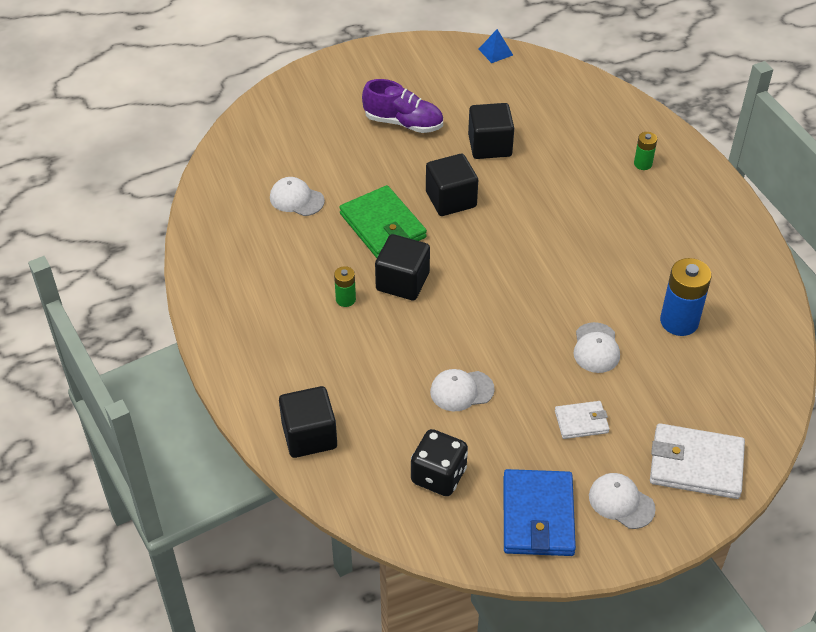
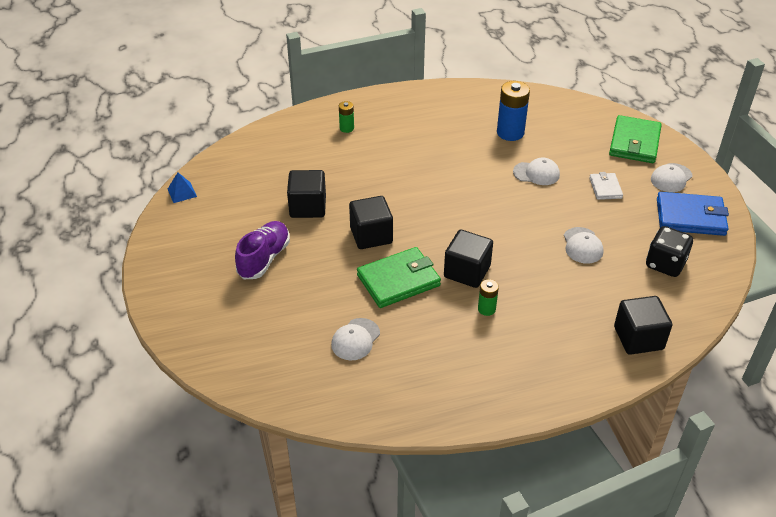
camera: 85 degrees left, 5 degrees down
white wallet [650,423,745,499] -> green wallet [609,115,662,163]

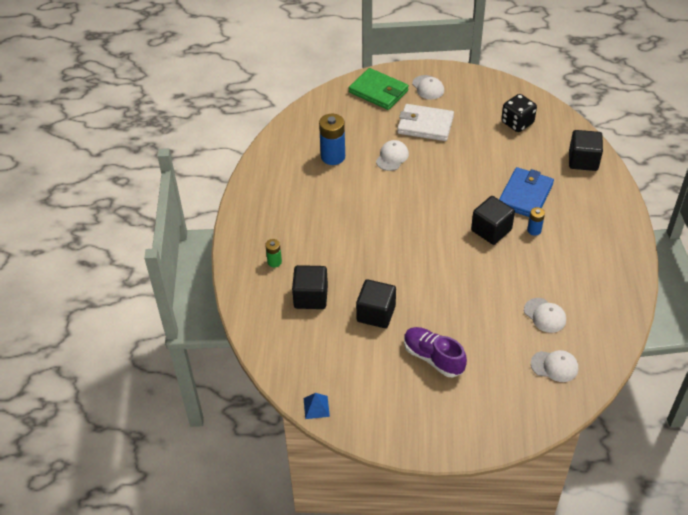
camera: 70 degrees left, 5 degrees up
black cube [349,196,393,249] -> black cube moved to [292,265,328,309]
green wallet [357,247,441,308] -> none
green battery [478,279,499,316] -> blue battery [527,207,545,236]
white cap [564,227,603,264] -> white cap moved to [531,350,578,382]
white wallet [589,172,623,200] -> white wallet [397,104,454,141], size x1.81
blue wallet [657,192,729,236] -> blue wallet moved to [499,167,554,217]

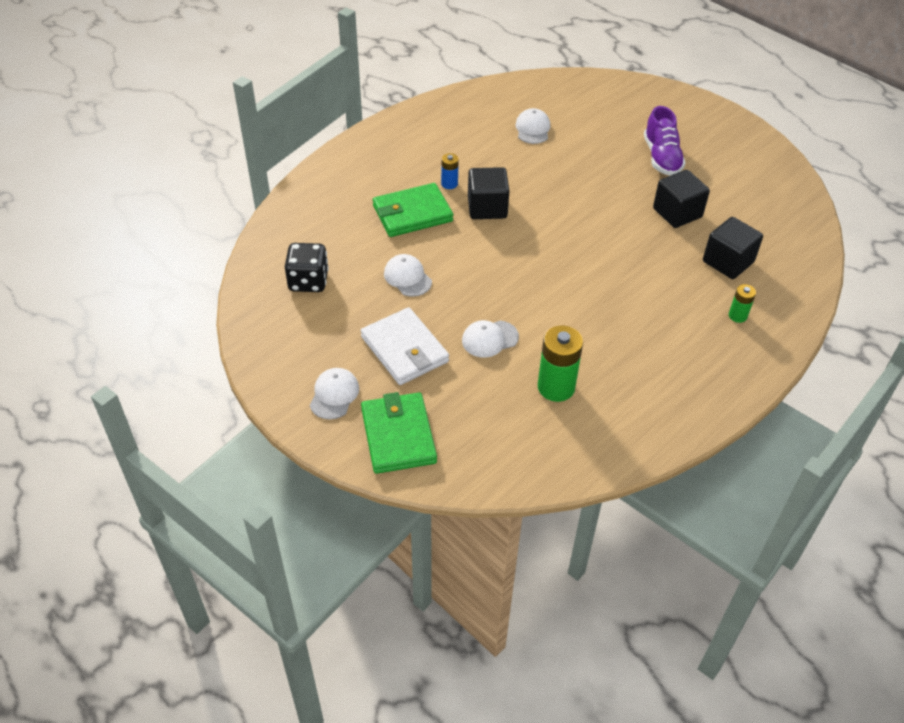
camera: 140 degrees left, 0 degrees up
blue pyramid [304,393,330,419] -> none
blue battery [319,114,345,165] -> green battery [538,326,583,402]
blue wallet [499,167,554,217] -> green wallet [373,183,453,237]
white cap [531,350,578,382] -> white cap moved to [384,254,432,297]
black cube [569,130,603,171] -> none

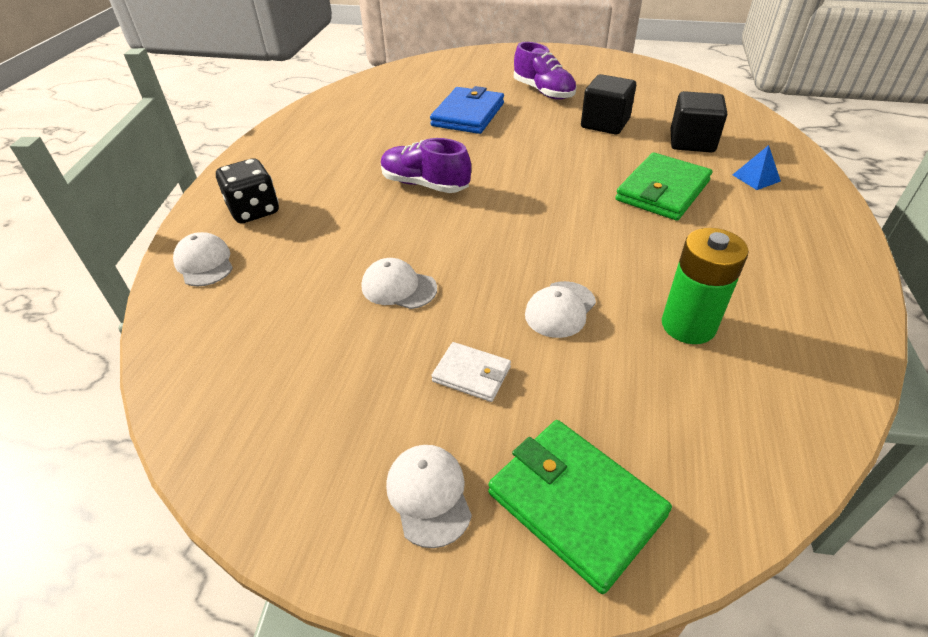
camera: 30 degrees left, 5 degrees down
black dice [285,243,329,292] -> black dice moved to [216,158,279,223]
white wallet [361,307,449,385] -> white wallet [431,342,511,402], size x0.55
green wallet [373,183,453,237] -> green wallet moved to [615,152,712,221]
blue battery [441,153,459,189] -> none
black cube [468,167,509,219] -> purple shoe [381,138,471,193]
white cap [515,108,550,144] -> white cap moved to [173,232,233,287]
green battery [729,284,756,323] -> blue pyramid [733,145,781,190]
none -> blue wallet [430,86,504,134]

